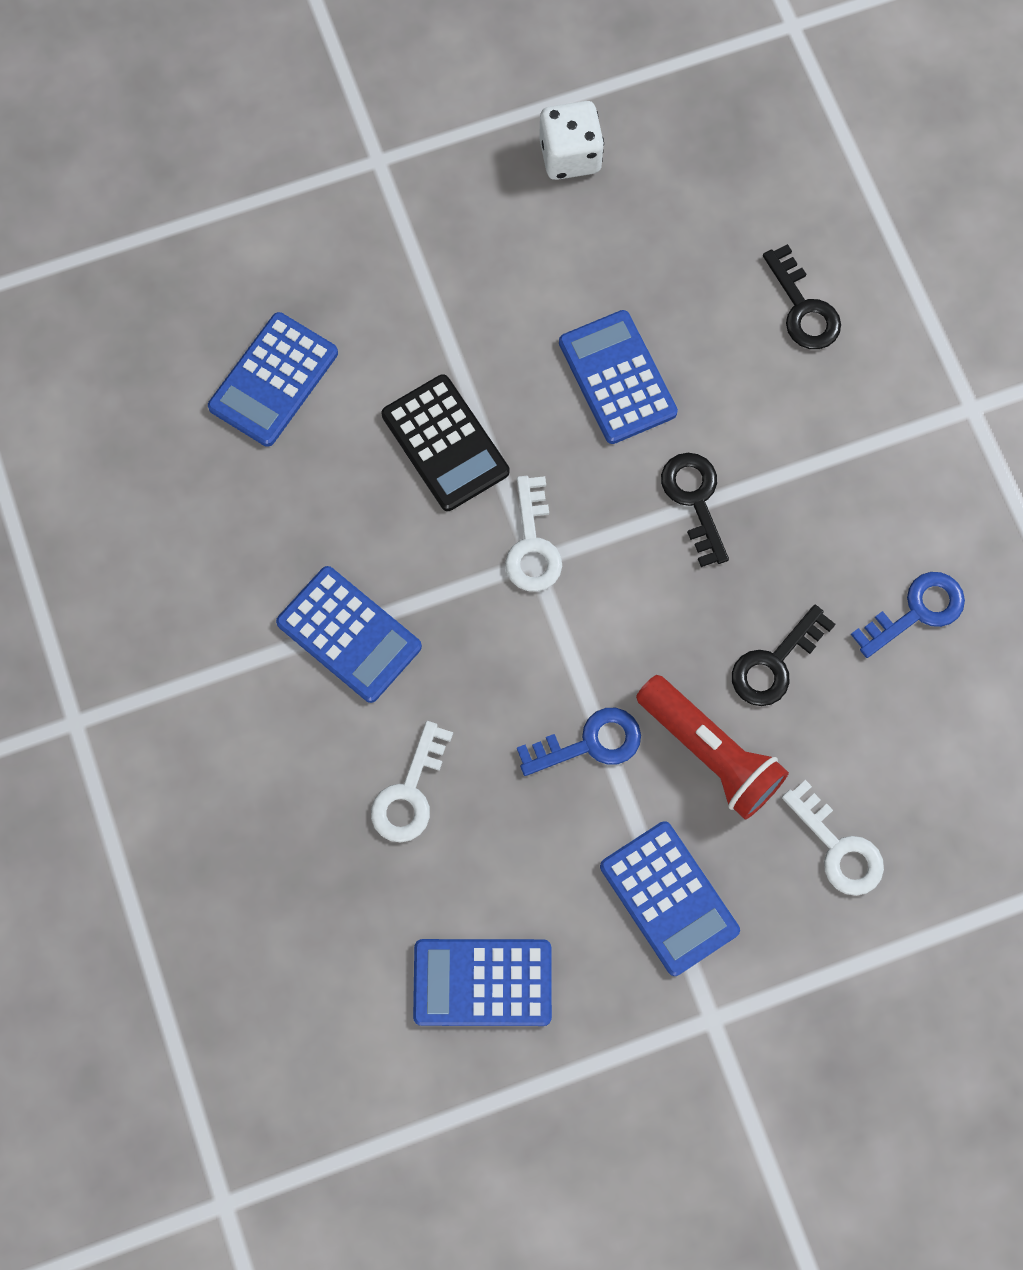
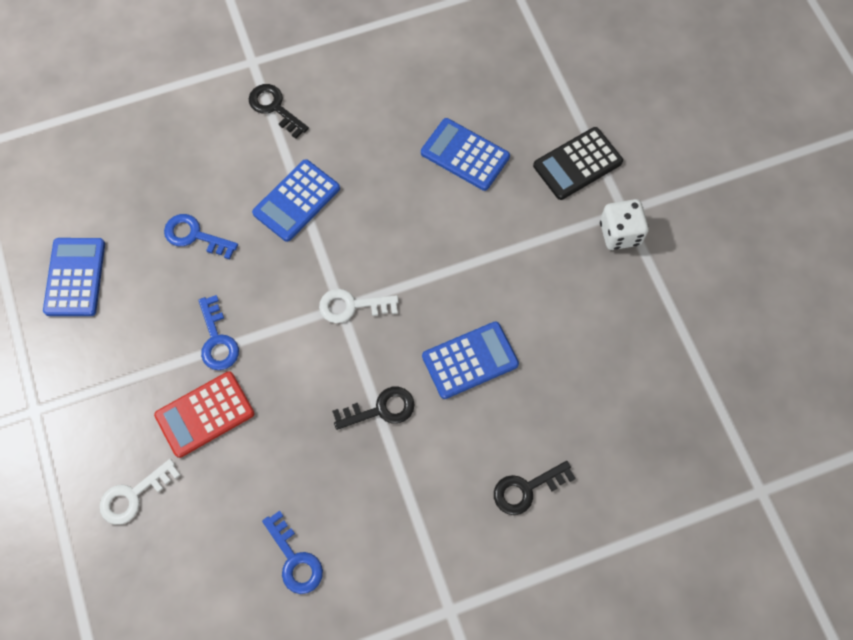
camera: 90 degrees right, 5 degrees down
white key [371,721,453,843] -> blue key [164,214,238,260]
black calculator [381,374,509,511] -> black calculator moved to [533,127,623,200]
white dice [539,101,604,180] -> white dice moved to [600,199,649,250]
blue calculator [600,821,740,976] -> none
red flashlight [636,675,789,820] -> red calculator [154,371,254,458]
black key [732,605,836,706] -> black key moved to [249,84,309,139]

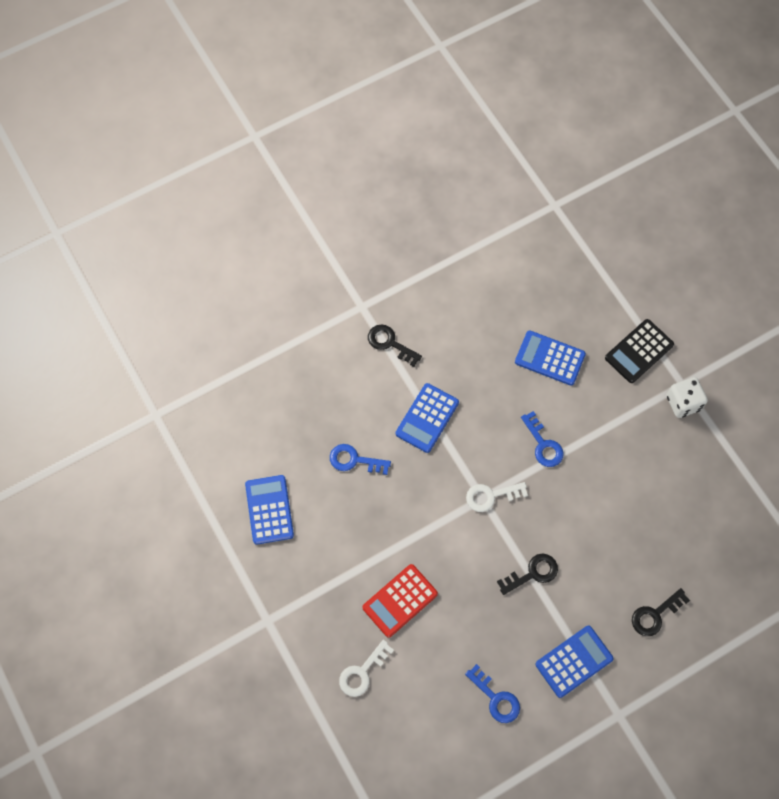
camera: 10 degrees left, 0 degrees up
blue key [199,295,239,370] -> blue key moved to [521,411,564,467]
blue calculator [422,321,519,399] -> blue calculator moved to [535,626,614,698]

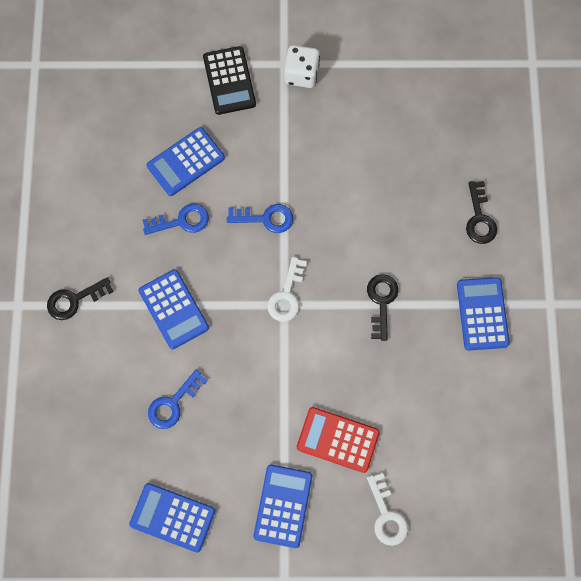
camera: 60 degrees left, 5 degrees up
red calculator [362,564,438,638] -> red calculator turned 120 degrees clockwise [297,407,380,473]
blue key [465,664,520,723] -> blue key moved to [143,203,209,235]
none -> blue calculator [253,465,312,548]

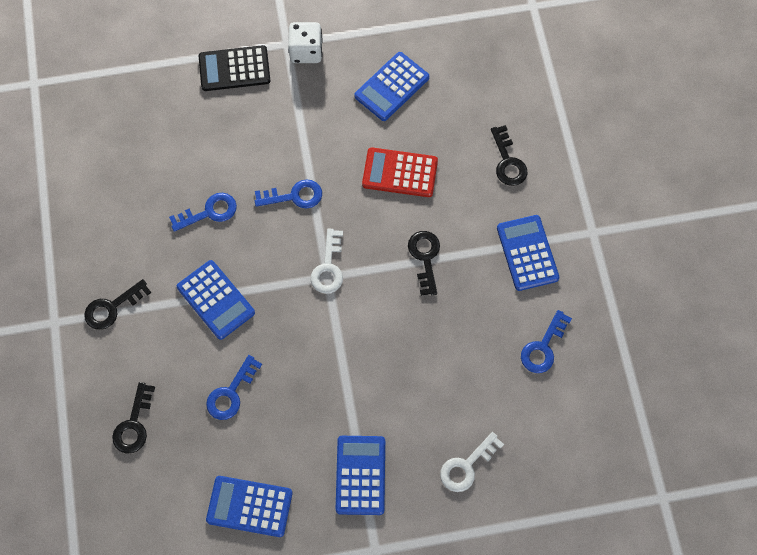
camera: 10 degrees left, 5 degrees down
blue calculator [147,127,225,196] -> blue calculator moved to [354,52,429,121]
black calculator [203,46,256,115] -> black calculator turned 105 degrees clockwise [199,45,270,91]
red calculator [297,407,380,473] -> red calculator moved to [362,147,438,197]
white key [367,473,408,546] -> white key turned 75 degrees clockwise [440,432,504,492]
none -> black key [112,382,155,453]
none -> blue key [521,310,572,373]

